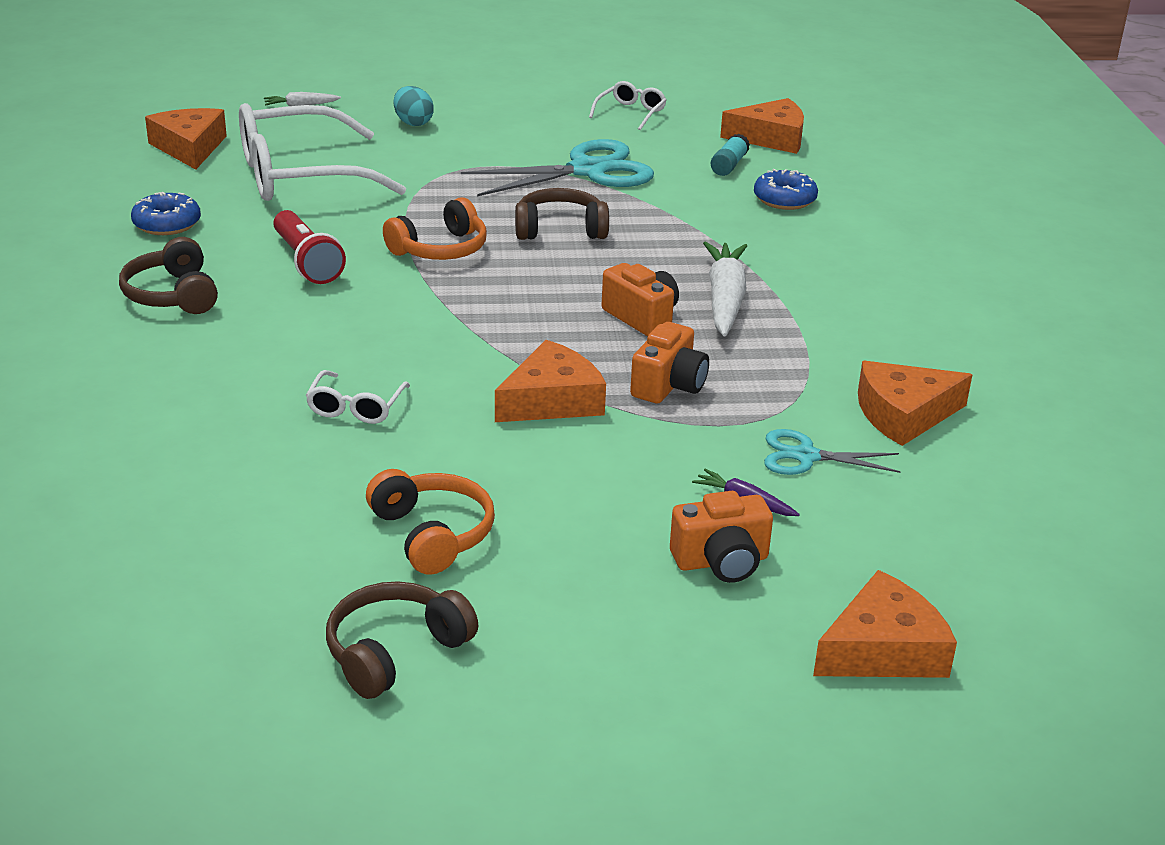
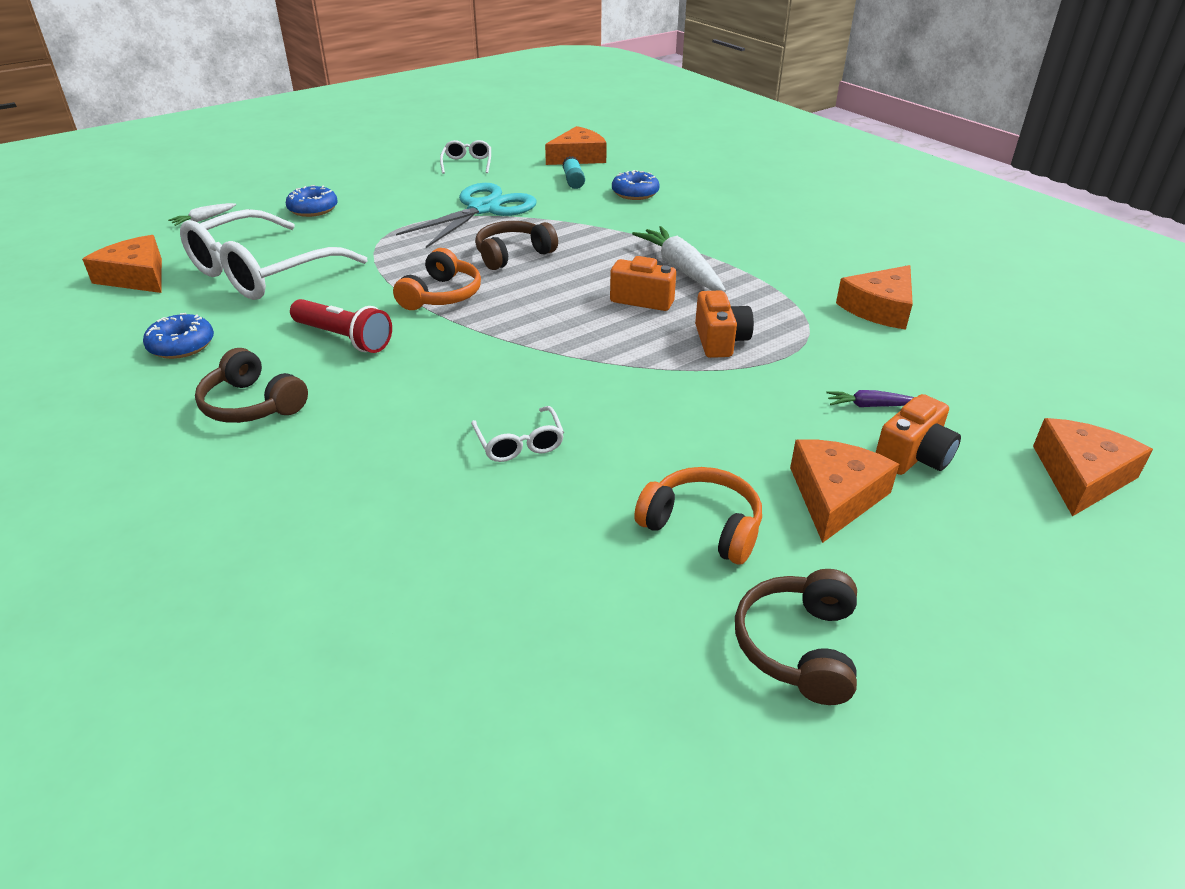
camera: 30 degrees left, 5 degrees up
turquoise egg [394,86,434,126] -> blue donut [286,185,338,217]
orange cheese [495,340,606,422] -> orange cheese moved to [790,439,899,543]
turquoise scissors [764,429,901,475] -> none

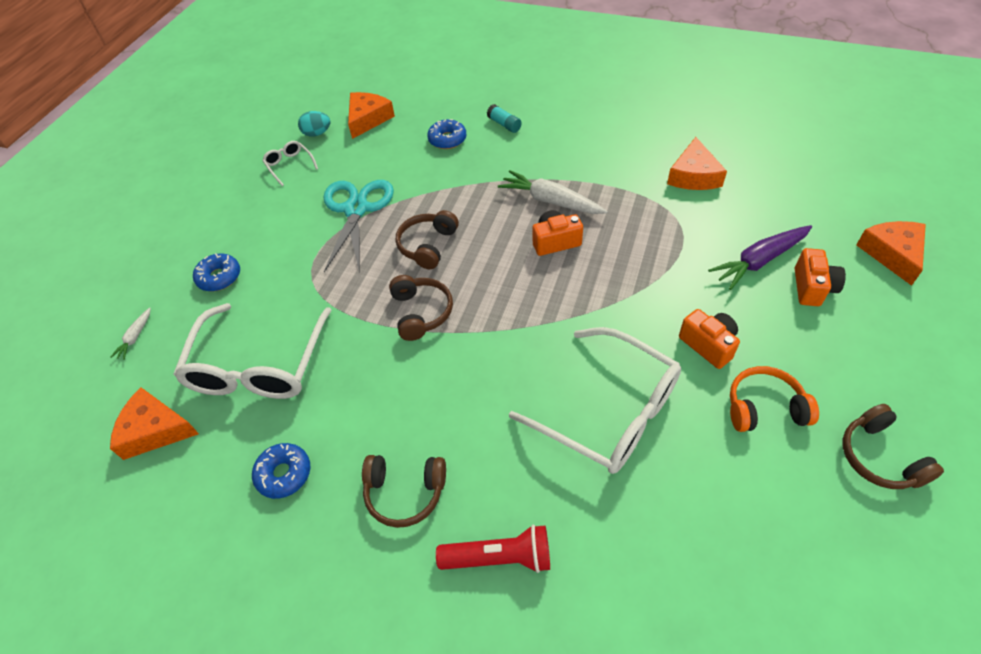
camera: 30 degrees left, 15 degrees up
red flashlight [290,299,392,353] -> red flashlight moved to [436,525,550,573]
orange headphones [393,248,481,310] -> brown headphones [389,275,453,341]
white glasses [471,406,564,462] -> white glasses [509,327,681,474], size x2.30
turquoise glue stick [563,156,585,189] -> turquoise glue stick moved to [487,104,522,133]
orange camera [695,290,754,358] -> orange camera moved to [679,309,740,369]
orange cheese [790,439,899,543] -> none
purple carrot [826,390,914,407] -> purple carrot [708,225,812,290], size x2.02
none -> turquoise egg [298,111,331,137]

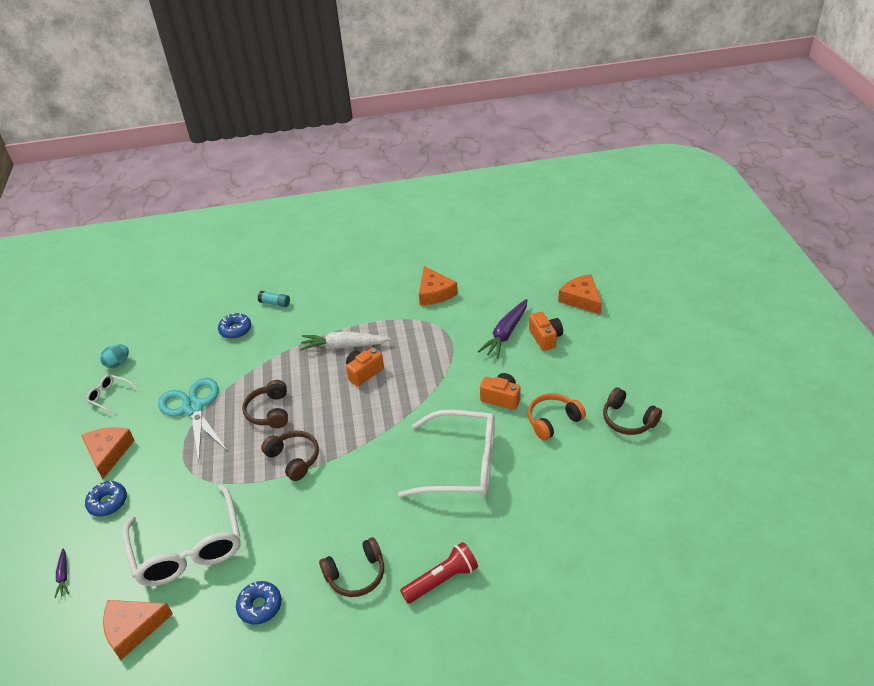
camera: 30 degrees left, 10 degrees down
white carrot [111,308,151,360] -> purple carrot [55,548,69,598]
orange cheese [348,92,395,139] -> orange cheese moved to [81,427,135,479]

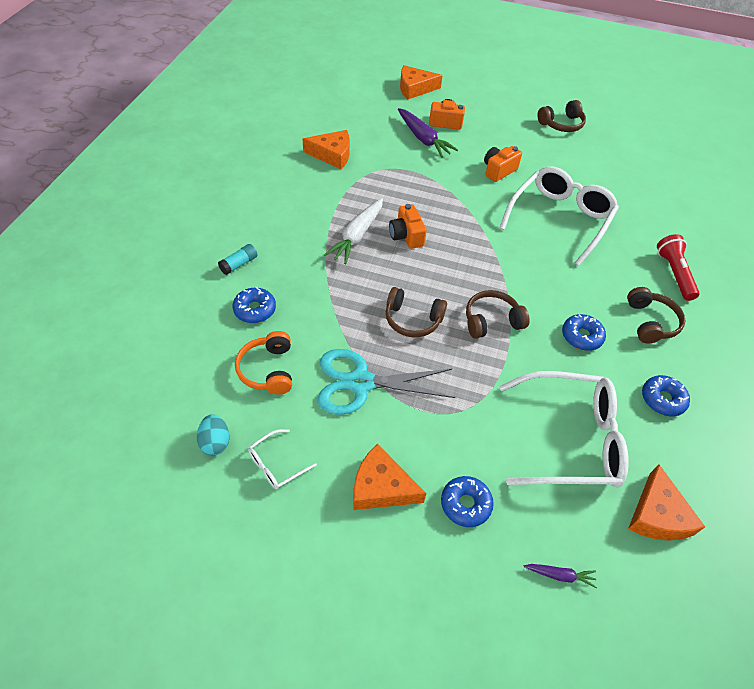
camera: 70 degrees left, 10 degrees up
orange headphones [528,393,586,440] -> orange headphones moved to [235,331,292,394]
none -> blue donut [562,314,606,351]

